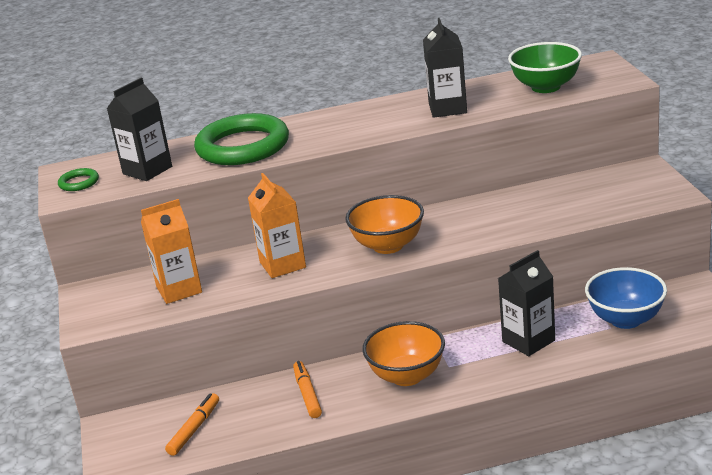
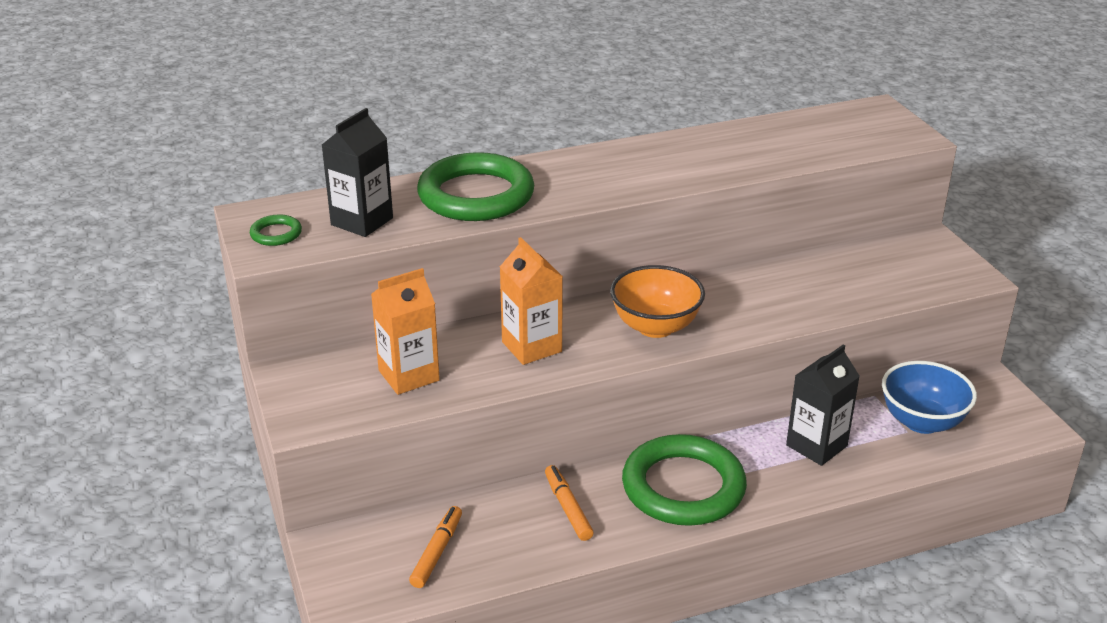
camera: 10 degrees left, 5 degrees up
orange bowl [362,321,445,386] -> green ring [622,434,747,526]
black carton [423,18,467,118] -> none
green bowl [508,42,582,93] -> none

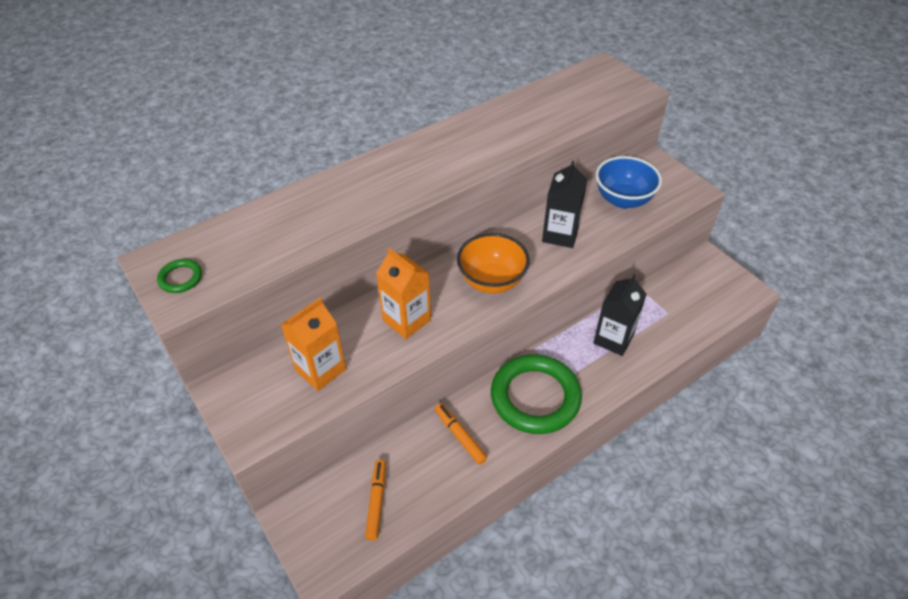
camera: 15 degrees left, 15 degrees up
black carton [322,108,393,237] -> black carton moved to [542,160,587,248]
green ring [417,152,534,221] -> none
blue bowl [882,361,977,434] -> blue bowl moved to [596,156,662,208]

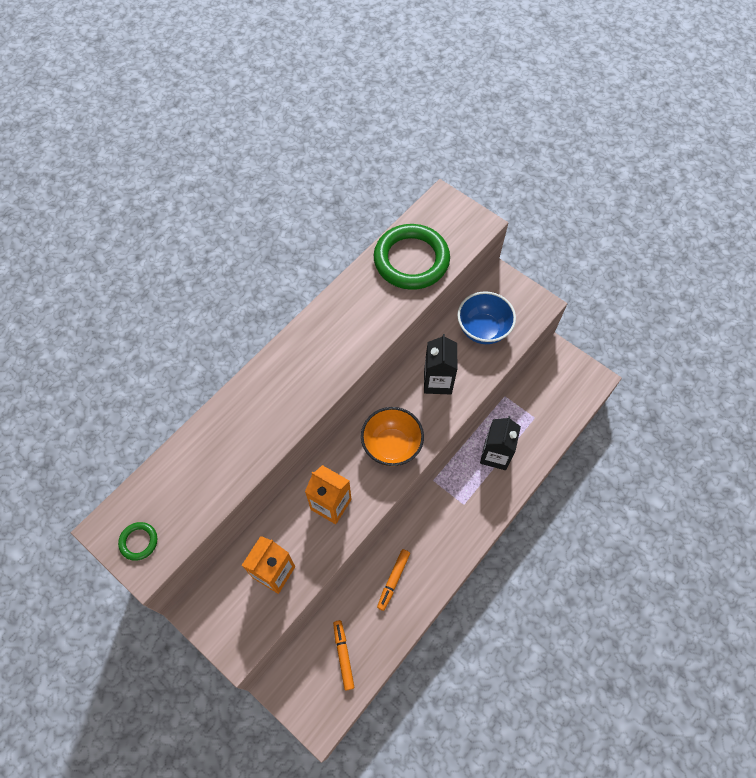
camera: 15 degrees left, 15 degrees up
orange marker [435,403,487,465] -> orange marker turned 105 degrees counterclockwise [377,549,410,611]
green ring [491,354,582,434] -> green ring moved to [374,224,450,290]

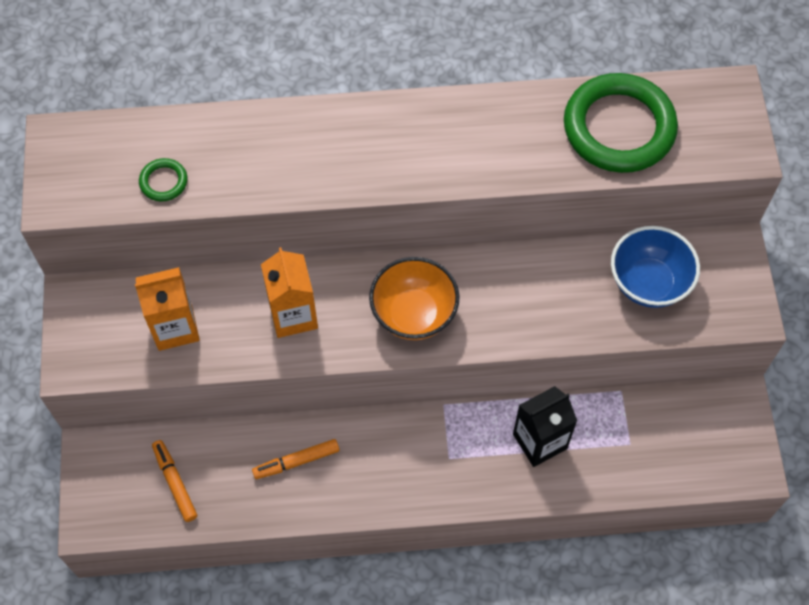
camera: 45 degrees right, 0 degrees up
green ring [118,522,157,561] -> green ring moved to [139,158,187,201]
orange marker [333,620,354,690] -> orange marker turned 60 degrees counterclockwise [152,440,197,522]
black carton [424,334,457,394] -> none

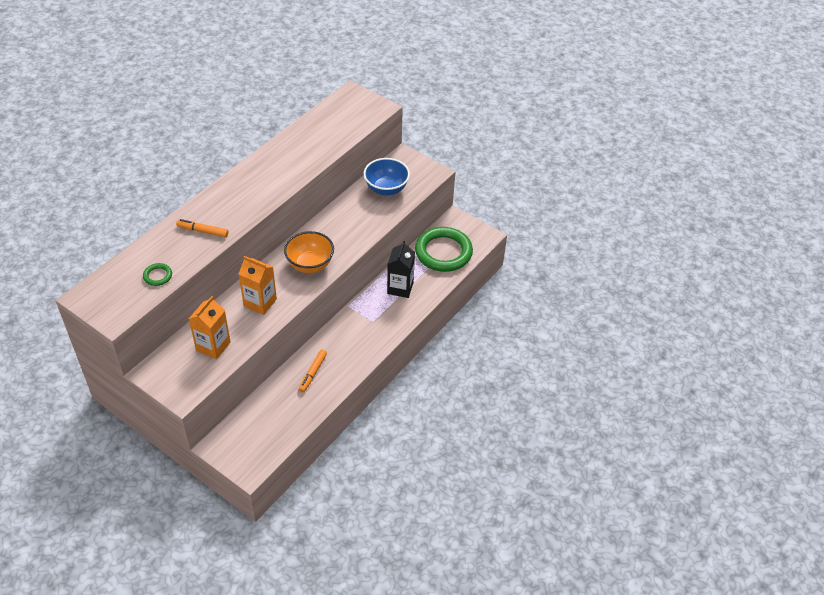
camera: 50 degrees left, 15 degrees down
orange marker [152,440,197,522] -> orange marker moved to [176,219,228,237]
green ring [564,73,678,173] -> green ring moved to [415,227,473,272]

